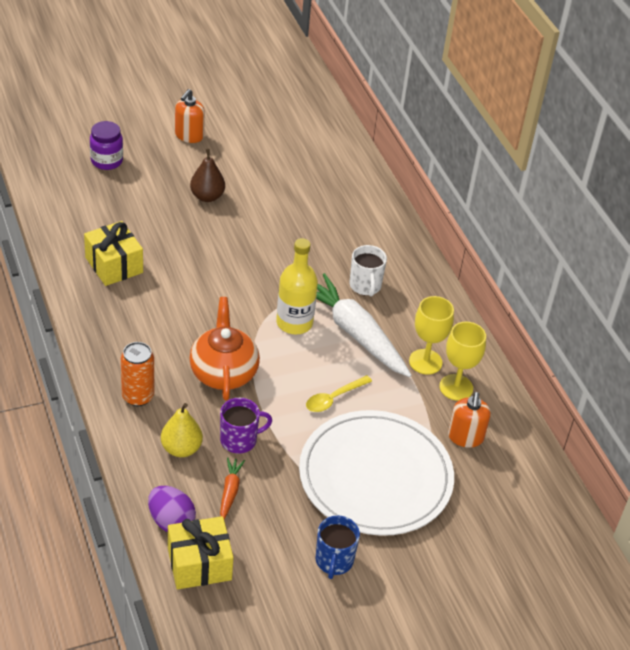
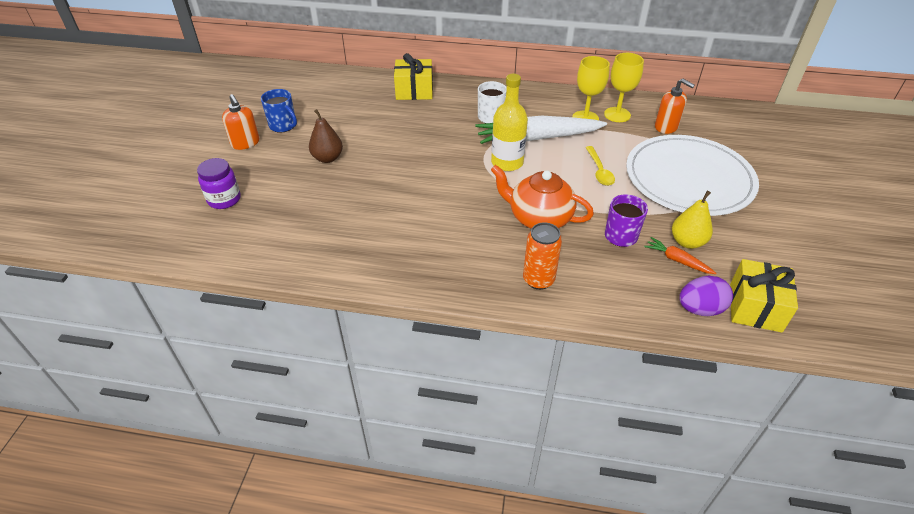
camera: 55 degrees left, 0 degrees up
yellow gift [84,221,143,286] -> yellow gift moved to [394,53,433,100]
yellow pear [161,403,203,457] -> yellow pear moved to [672,191,713,249]
blue mug [315,515,360,579] -> blue mug moved to [261,89,297,133]

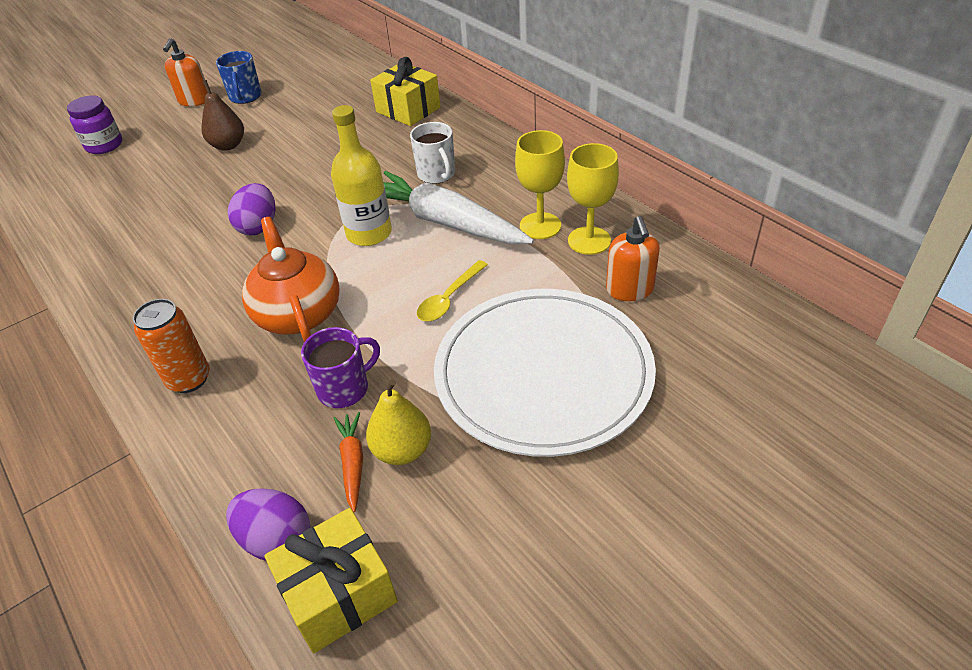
camera: 45 degrees right, 0 degrees up
none -> purple egg [228,183,275,235]

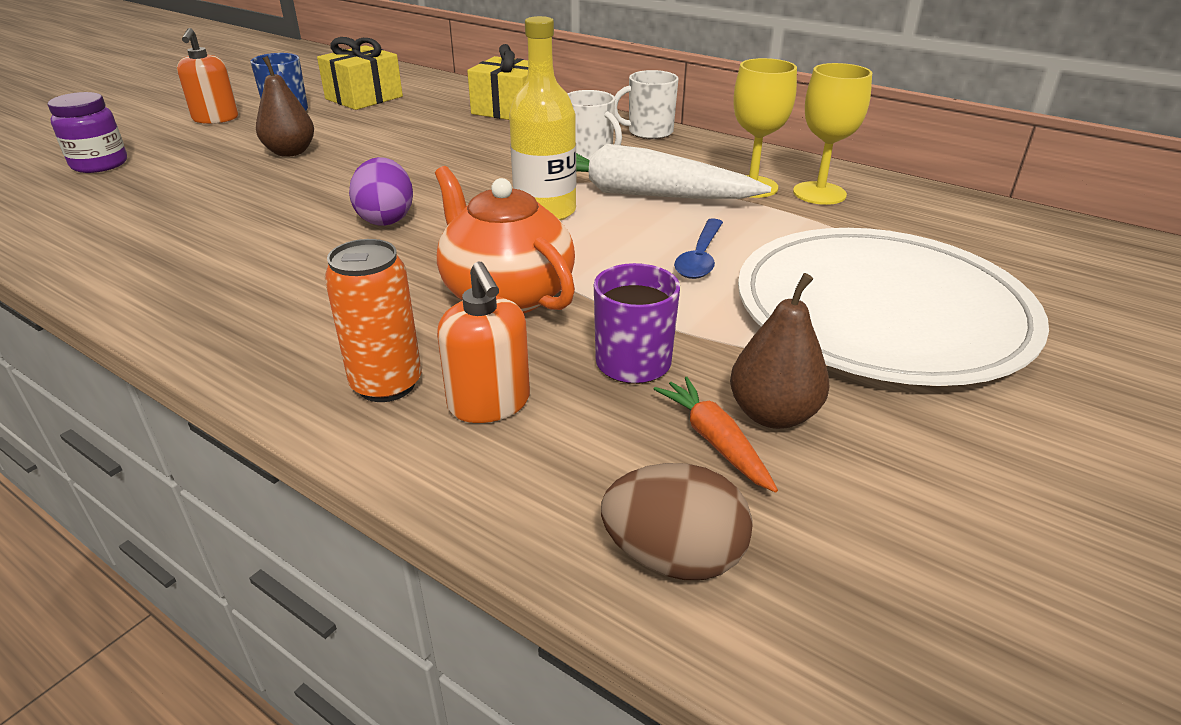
camera: 20 degrees left, 10 degrees down
purple egg [226,489,310,561] -> brown egg [601,463,753,580]
yellow gift [264,508,398,653] -> yellow gift moved to [317,37,403,110]
yellow pear [366,379,431,465] -> brown pear [730,273,829,429]
yellow spoon [417,260,488,321] -> blue spoon [674,218,723,279]
orange soap dispenser [606,216,660,301] -> orange soap dispenser moved to [437,262,530,423]
none -> white mug [614,70,679,139]

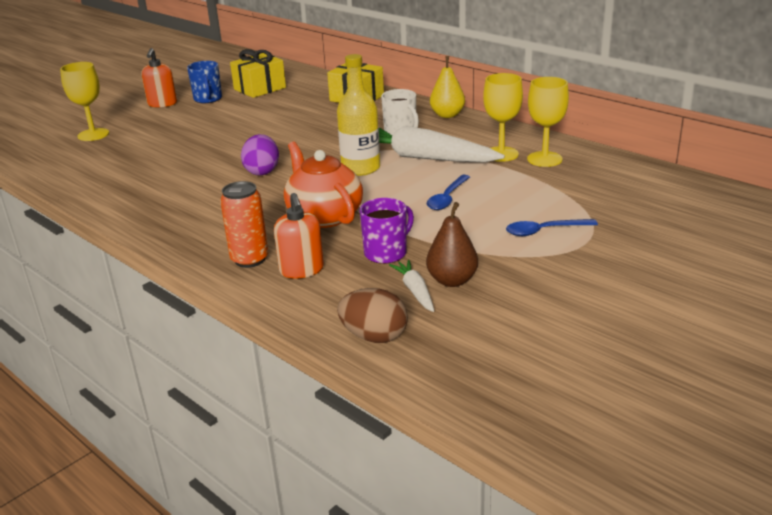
camera: 10 degrees right, 5 degrees down
purple jar [48,92,127,173] -> yellow goblet [60,62,109,141]
brown pear [256,56,314,157] -> none
white mug [614,70,679,139] -> yellow pear [430,56,465,118]
orange carrot [654,377,778,493] -> white carrot [389,260,434,312]
white plate [738,228,1049,386] -> blue spoon [506,219,598,236]

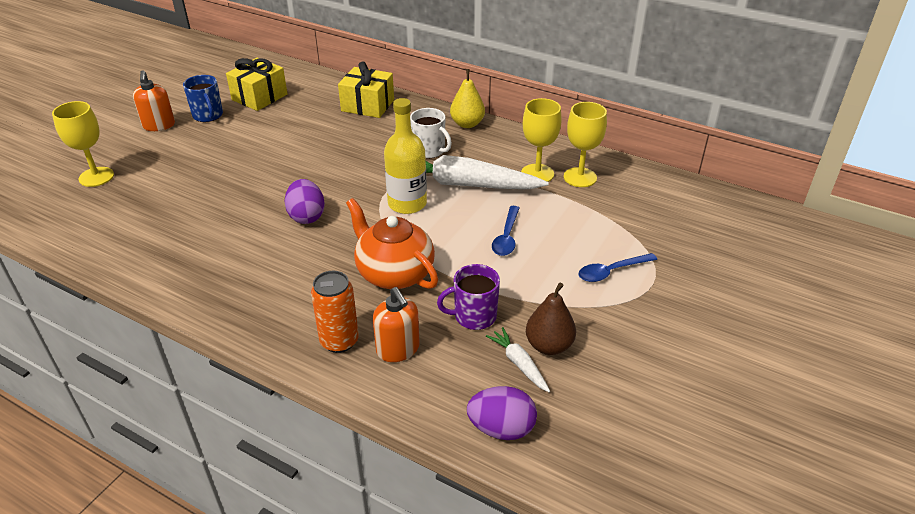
camera: 15 degrees left, 10 degrees up
brown egg [337,288,408,343] -> purple egg [467,386,537,440]
purple mug [360,198,414,264] -> purple mug turned 135 degrees counterclockwise [437,264,500,330]

